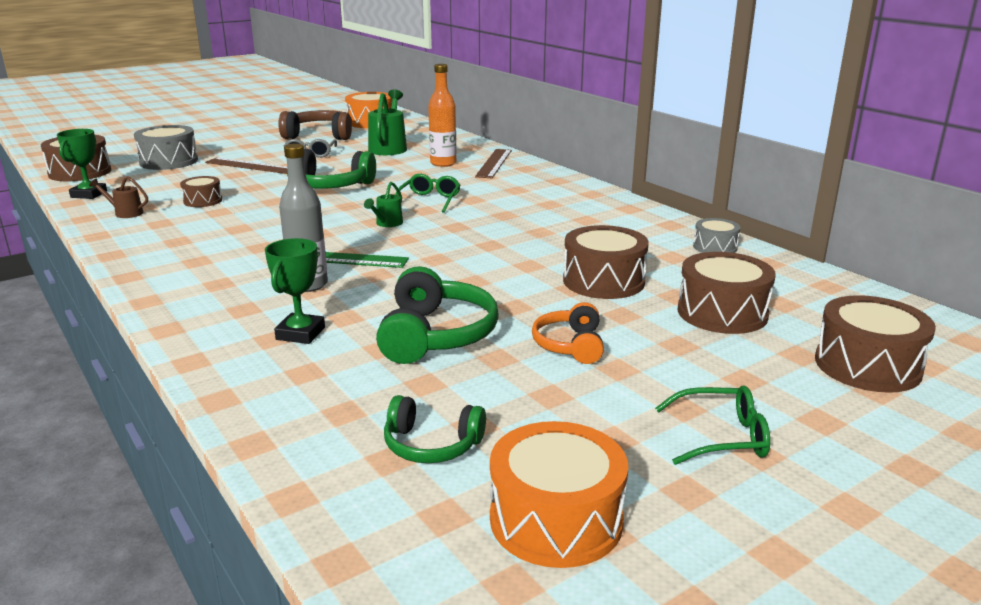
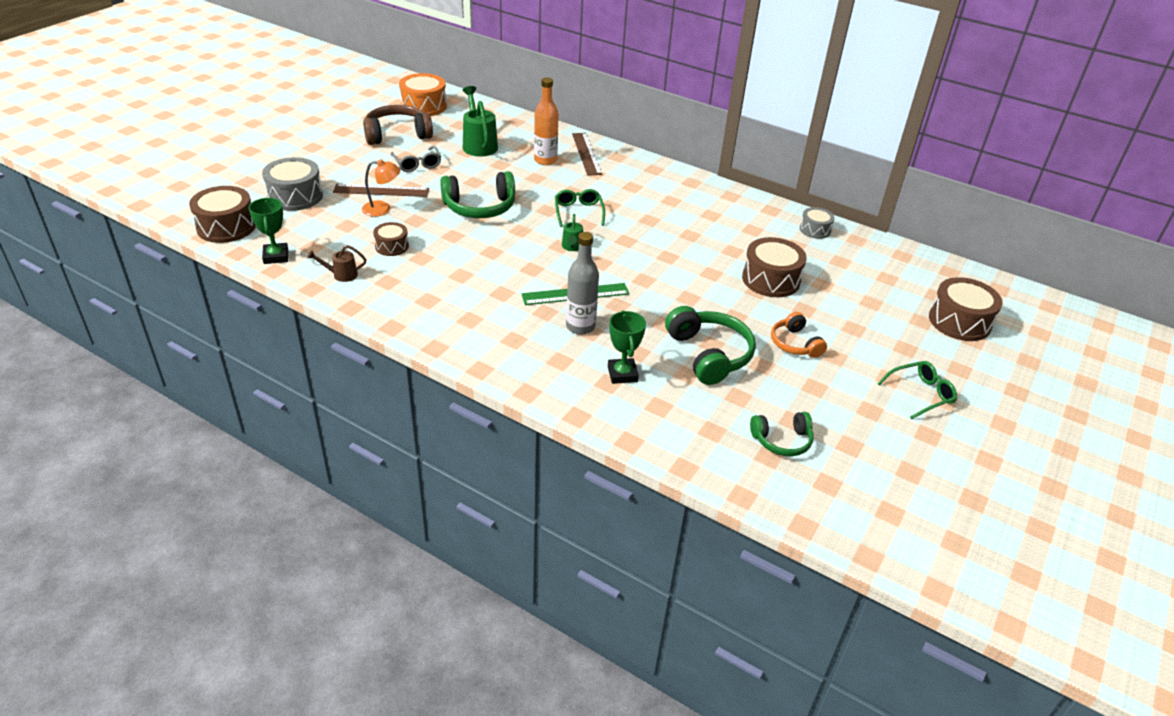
camera: 25 degrees left, 15 degrees up
orange drum [490,421,628,568] -> none
brown drum [677,252,776,334] -> none
none -> orange lamp [362,159,401,217]

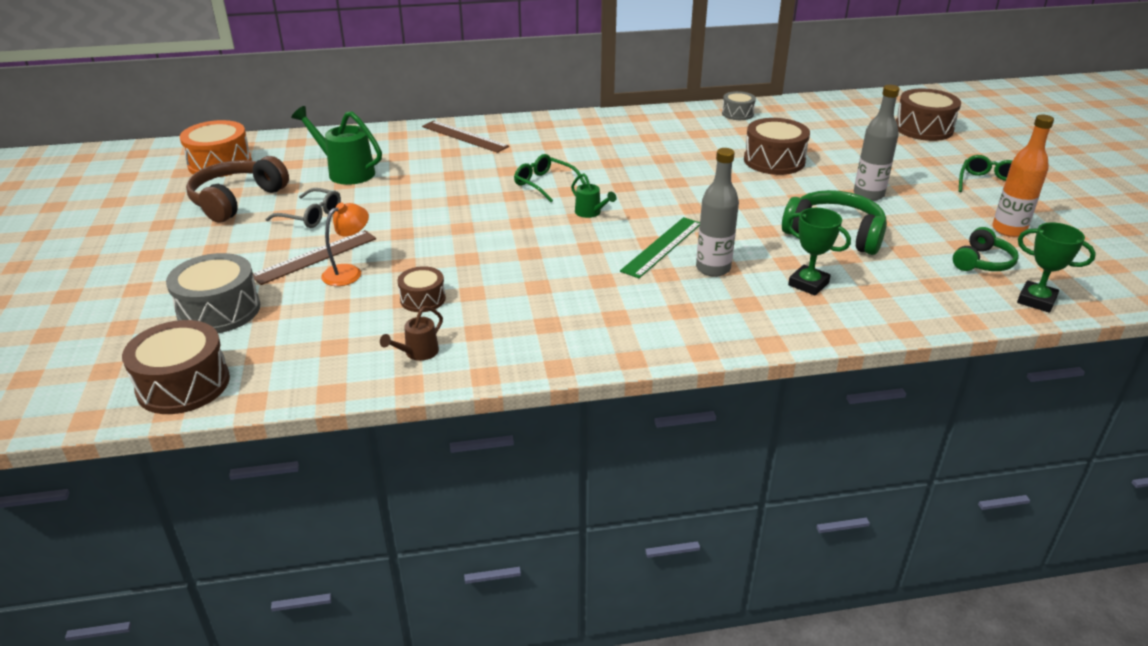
camera: 40 degrees left, 5 degrees down
green trophy [249,198,288,264] -> green trophy moved to [1017,222,1096,313]
green headphones [440,171,515,218] -> none
orange bottle [534,77,559,165] -> orange bottle moved to [992,115,1054,237]
orange headphones [771,312,827,358] -> grey bottle [854,85,900,201]

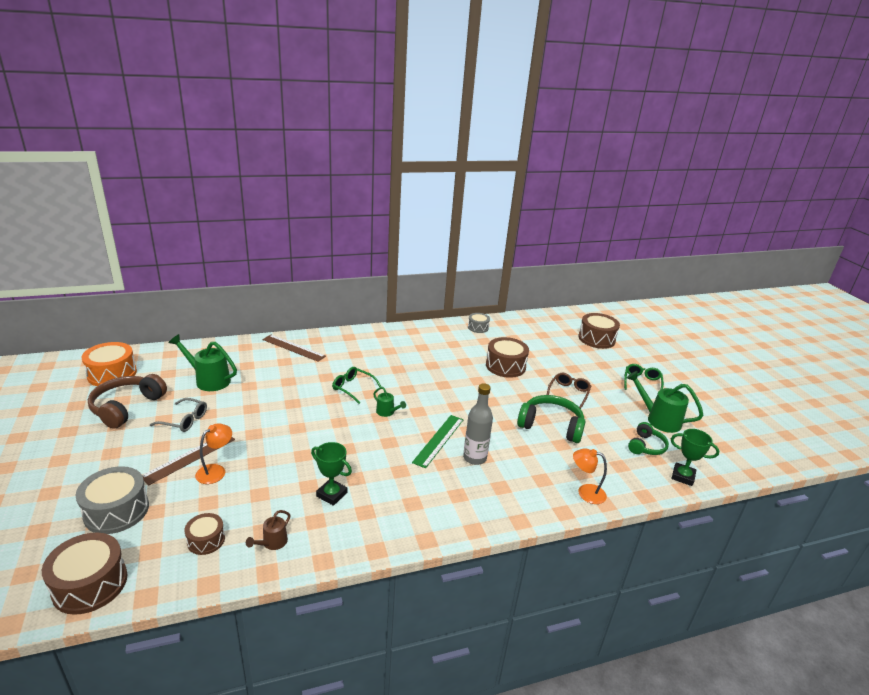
camera: 10 degrees left, 5 degrees down
brown drum [397,266,446,312] -> brown drum moved to [184,513,225,555]
green trophy [786,208,851,296] -> green trophy moved to [311,442,352,506]
grey bottle [854,85,900,201] -> brown glasses [547,373,591,409]
orange bottle [992,115,1054,237] -> green watering can [626,371,703,433]
none -> orange lamp [573,448,607,504]

